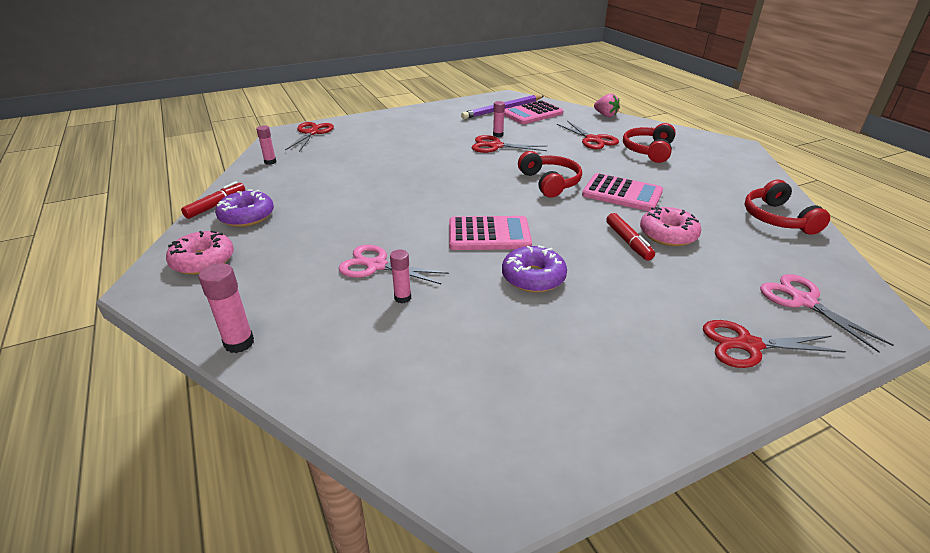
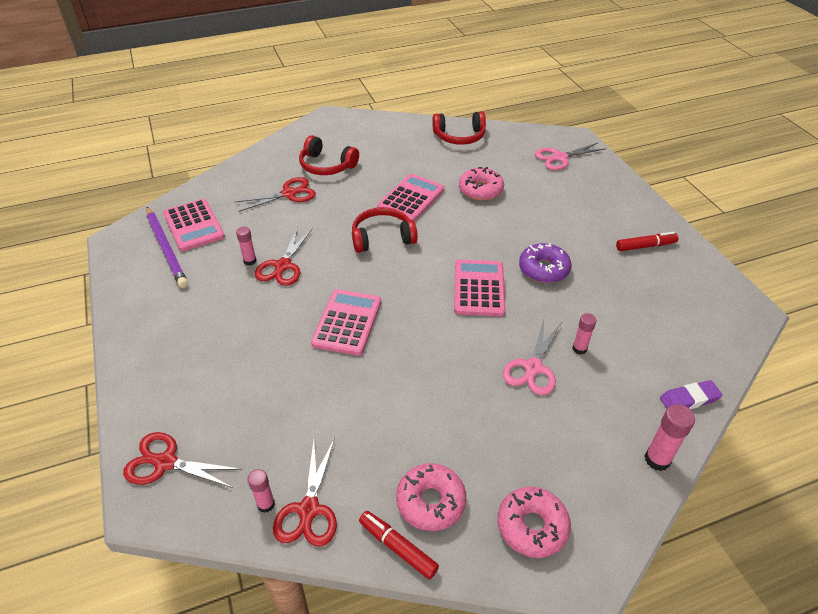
camera: 85 degrees left, 10 degrees up
purple donut [215,190,274,227] -> pink donut [396,463,466,531]
pink strawberry [594,94,620,117] -> none
red marker [606,213,655,261] -> red marker moved to [616,232,679,251]
red scissors [703,320,846,368] -> red scissors moved to [273,438,337,547]
none -> pink calculator [311,289,381,356]
none -> purple eraser [660,380,722,409]

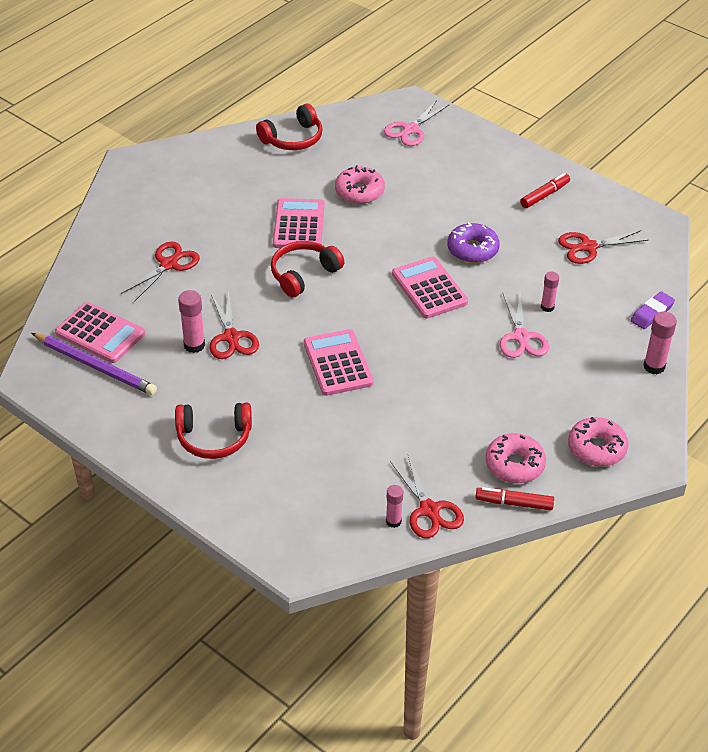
camera: 30 degrees left, 0 degrees up
red scissors [123,432,243,488] -> red scissors moved to [558,230,649,264]
pink glue stick [236,227,257,266] -> pink glue stick [178,290,205,353], size x1.51
red headphones [299,135,359,175] -> red headphones moved to [175,403,252,459]

